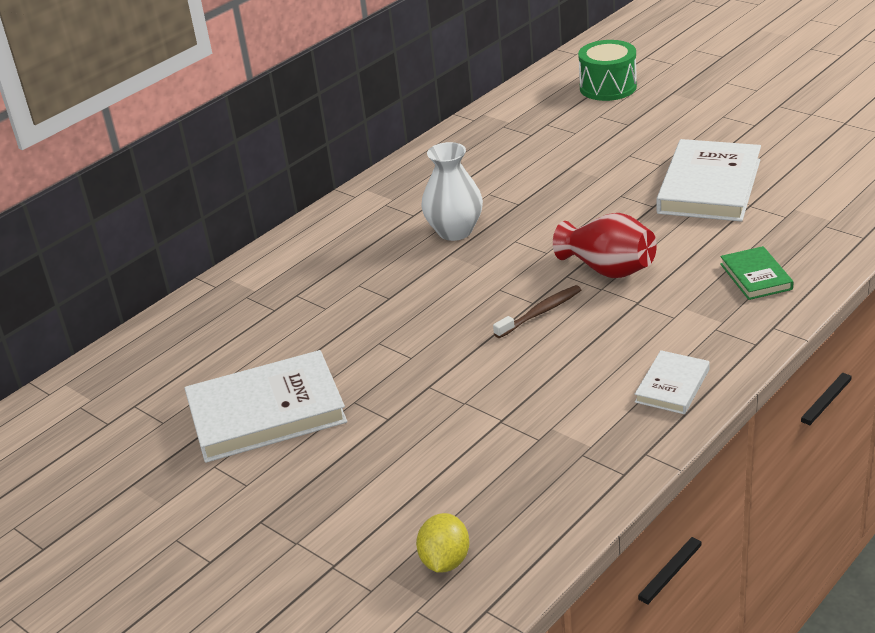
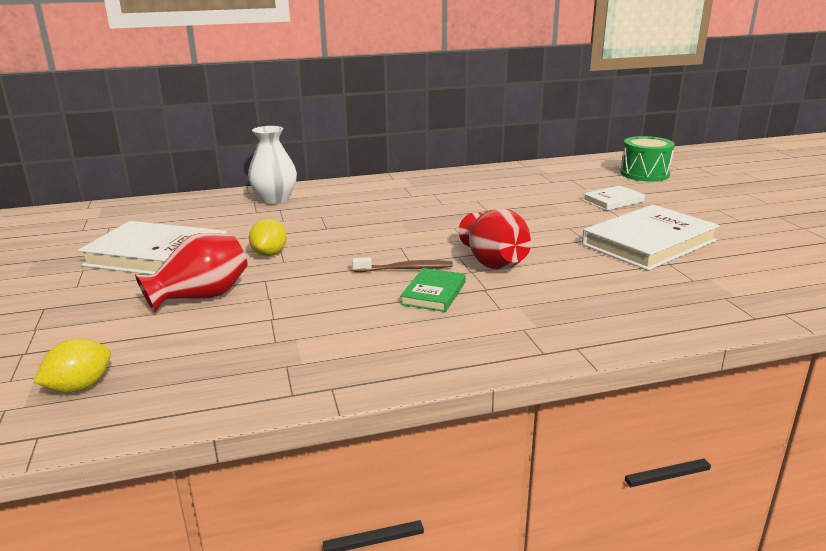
camera: 30 degrees right, 10 degrees down
white vase [421,142,483,241] -> white vase moved to [248,126,297,204]
white book [635,350,710,414] -> white book moved to [583,185,645,211]
green book [720,246,793,300] -> green book moved to [400,268,466,312]
none -> red vase [135,233,248,312]
none -> yellow lemon [249,219,287,256]

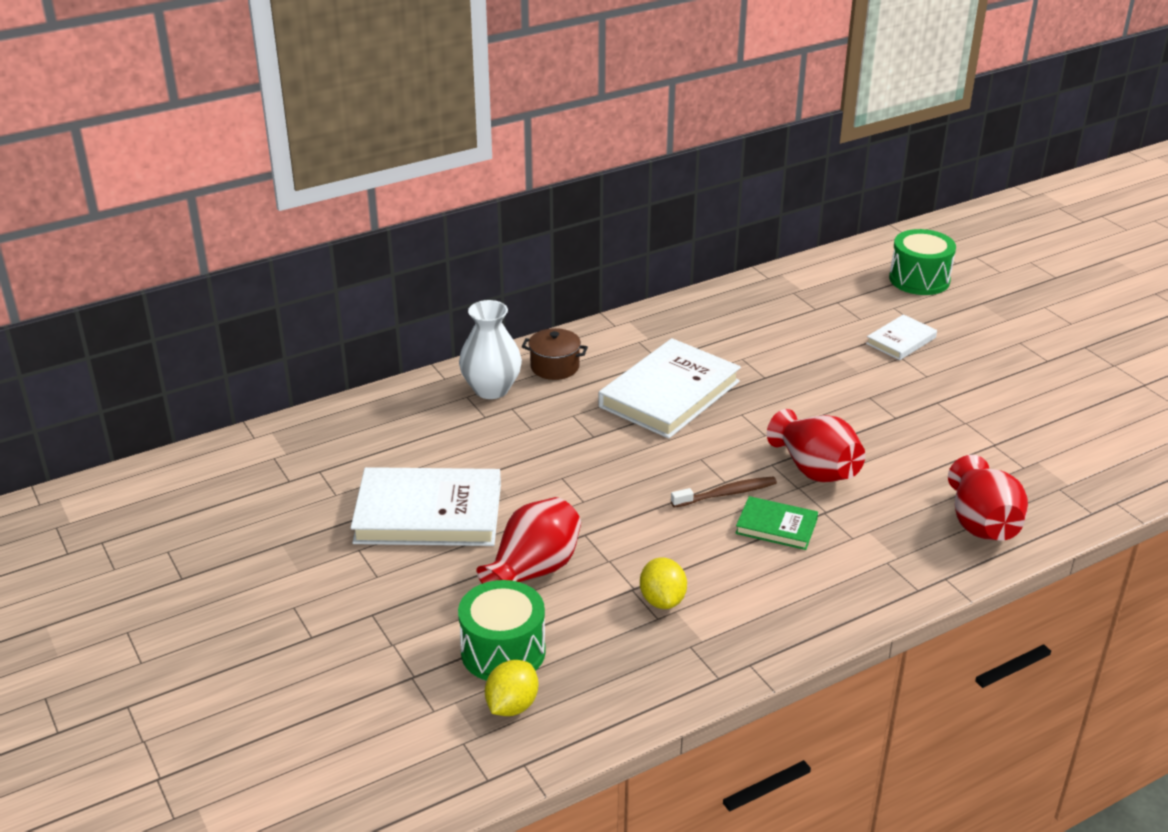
camera: 15 degrees left, 10 degrees up
yellow lemon [249,219,287,256] -> yellow lemon moved to [640,557,687,609]
green book [400,268,466,312] -> green book turned 75 degrees counterclockwise [735,496,818,550]
white book [582,205,720,271] -> white book moved to [599,338,741,439]
none -> green drum [458,580,546,681]
none -> brown pot [522,328,588,380]
none -> red vase [948,455,1028,541]

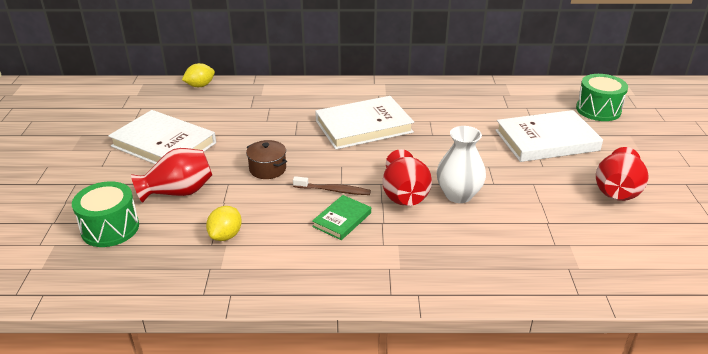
camera: 30 degrees right, 0 degrees up
white vase [459,300,522,399] -> white vase moved to [437,126,486,203]
yellow lemon [485,660,538,716] -> yellow lemon moved to [182,63,215,87]
brown pot [522,328,588,380] -> brown pot moved to [246,140,287,179]
green book [735,496,818,550] -> green book turned 75 degrees clockwise [312,195,371,240]
white book [866,314,937,360] -> white book [495,110,603,162], size x1.95
red vase [948,455,1028,541] -> red vase moved to [596,147,648,201]

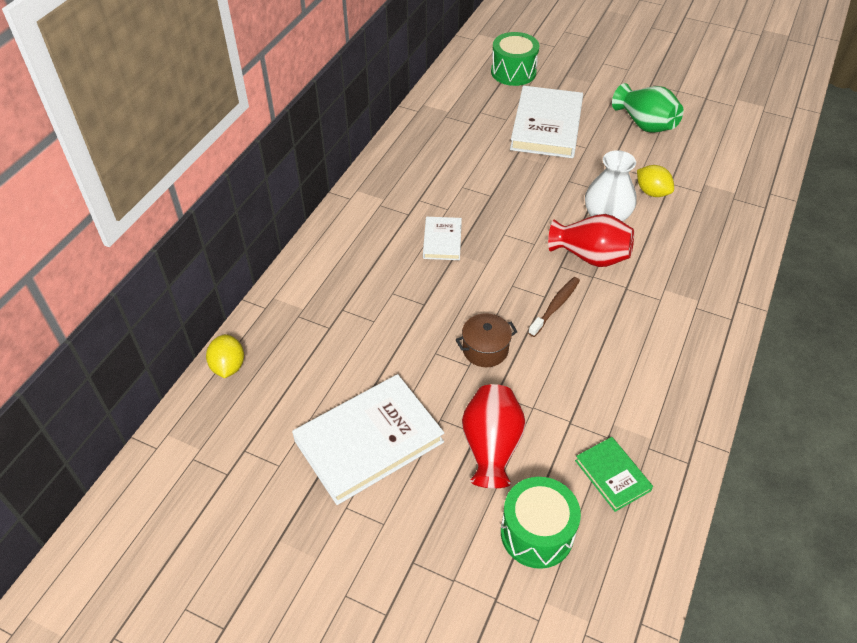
camera: 65 degrees left, 15 degrees up
yellow lemon [206,206,242,241] -> yellow lemon moved to [637,165,674,197]
green book [312,195,371,240] -> green book moved to [575,437,653,512]
white book [315,96,414,150] -> white book [423,217,462,260], size x0.51
red vase [596,147,648,201] -> green vase [612,83,684,133]

